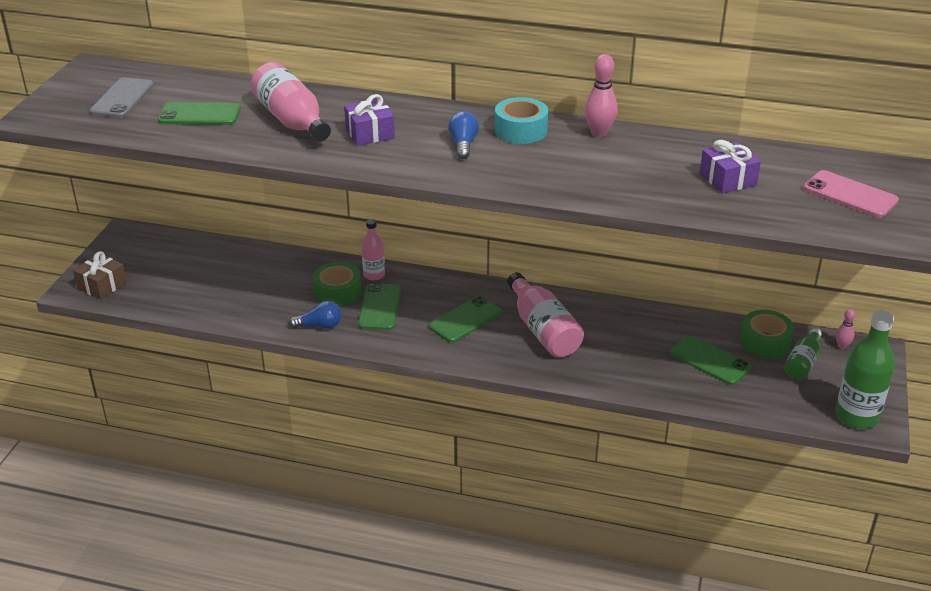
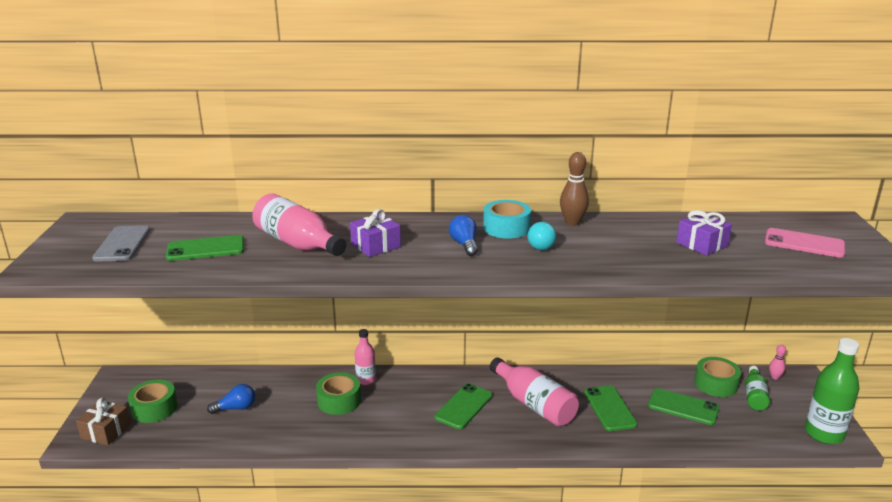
camera: 15 degrees left, 10 degrees down
blue light bulb [289,301,342,329] -> blue light bulb moved to [207,384,255,414]
green phone [358,283,401,330] -> green phone moved to [584,385,638,431]
pink bowling pin [584,54,618,137] -> brown bowling pin [560,152,589,226]
none -> green tape [128,380,177,423]
none -> turquoise light bulb [528,222,556,250]

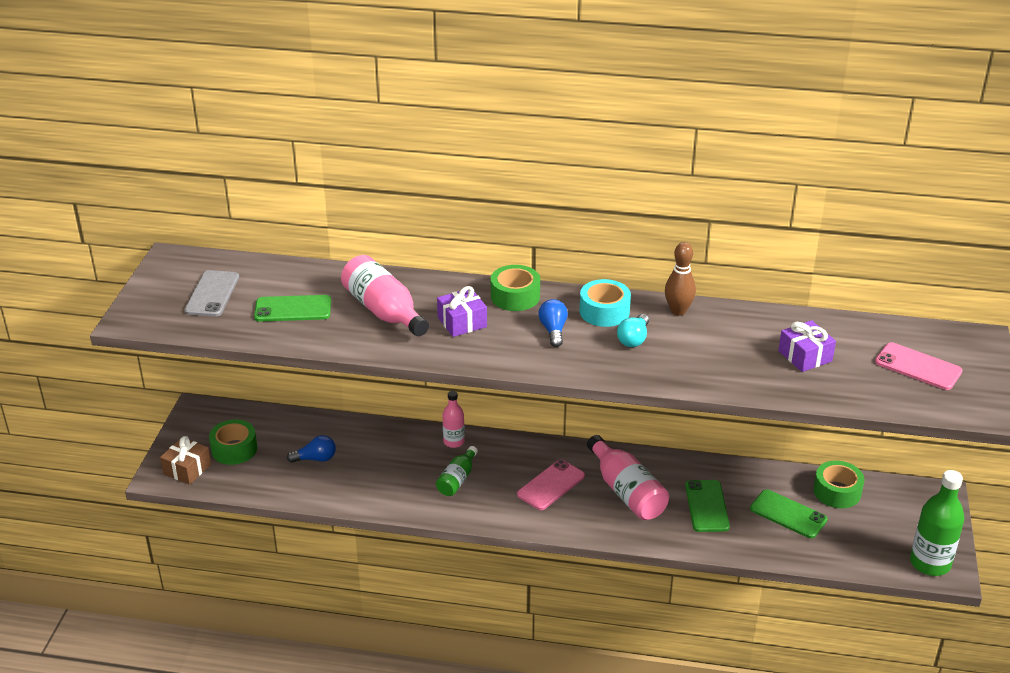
camera: 10 degrees right, 10 degrees up
green tape [316,372,361,415] -> green tape moved to [491,265,540,311]
green phone [435,384,493,429] -> pink phone [517,460,585,510]
green bottle [745,366,770,411] -> green bottle moved to [436,446,478,496]
pink bowling pin [769,345,786,380] -> none

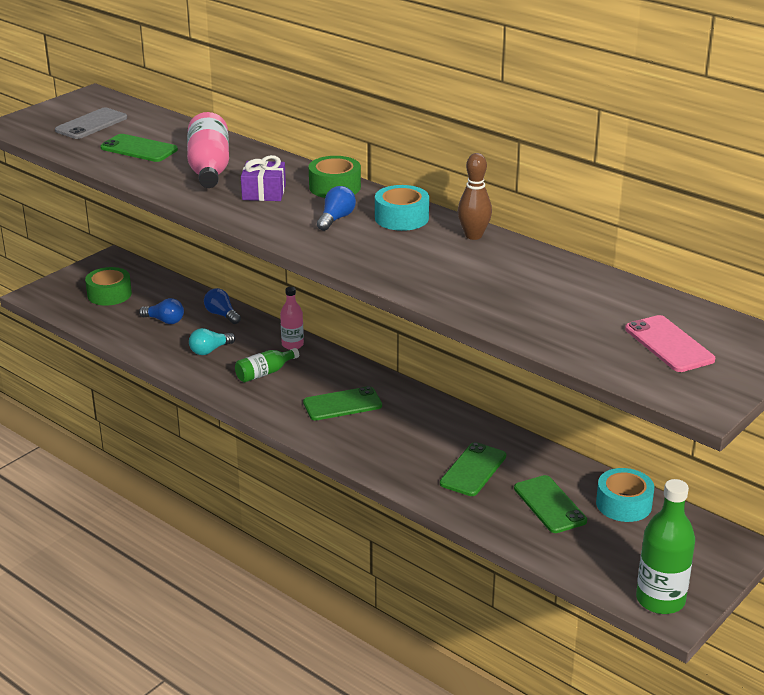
camera: 30 degrees right, 5 degrees down
brown gift [160,436,211,485] -> none
pink phone [517,460,585,510] -> green phone [303,386,382,420]
pink bottle [587,435,669,520] -> none
turquoise light bulb [617,314,649,347] -> turquoise light bulb moved to [189,328,236,355]
purple gift [778,320,836,372] -> none
green tape [813,461,864,508] -> turquoise tape [596,468,654,522]
none -> blue light bulb [204,288,241,324]

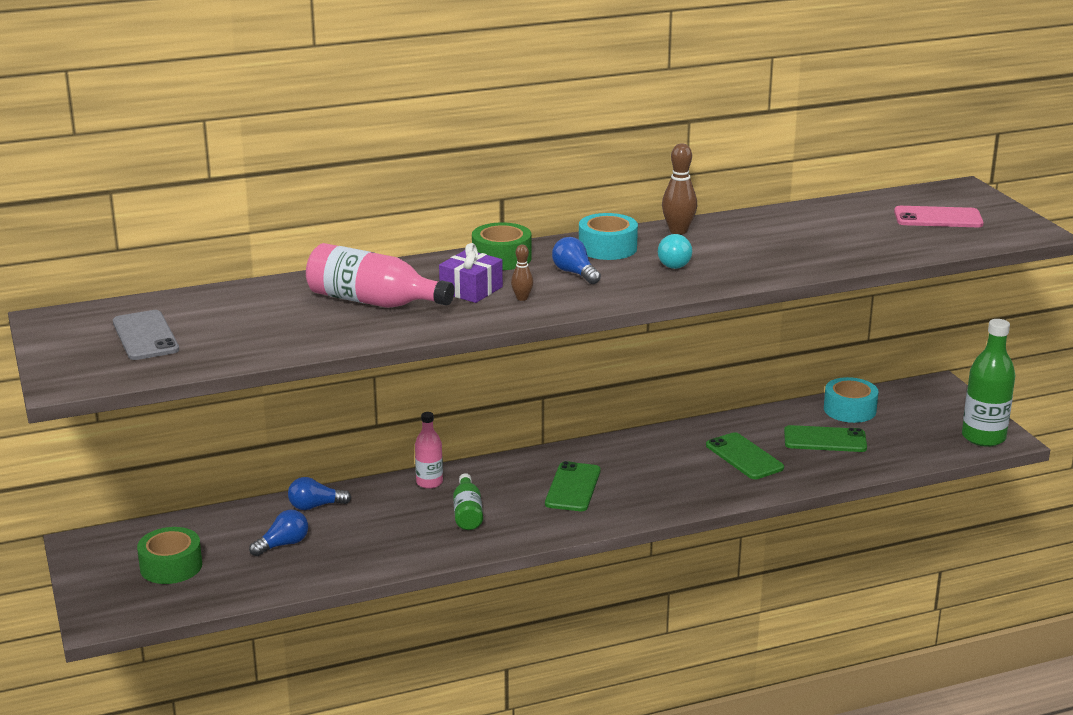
camera: 60 degrees left, 5 degrees down
green phone [100,134,178,162] -> none
turquoise light bulb [189,328,236,355] -> turquoise light bulb moved to [658,234,692,269]
none -> brown bowling pin [511,245,533,301]

